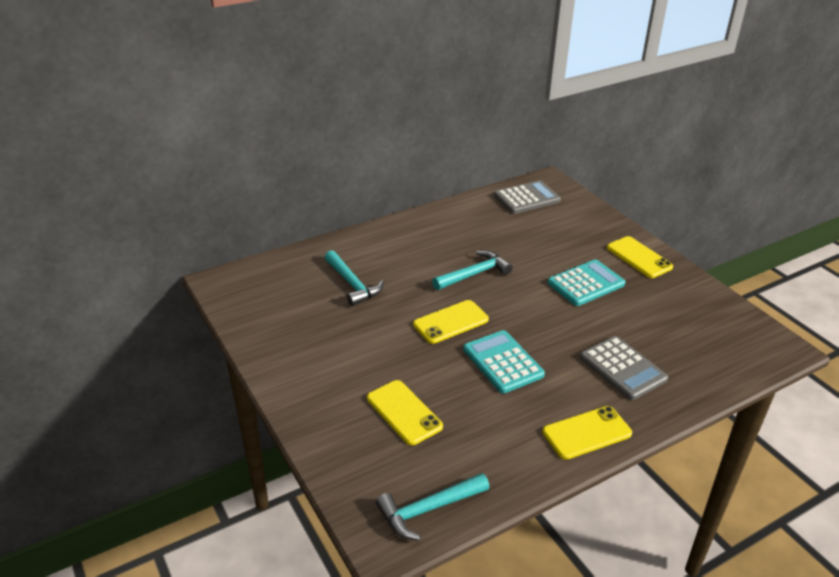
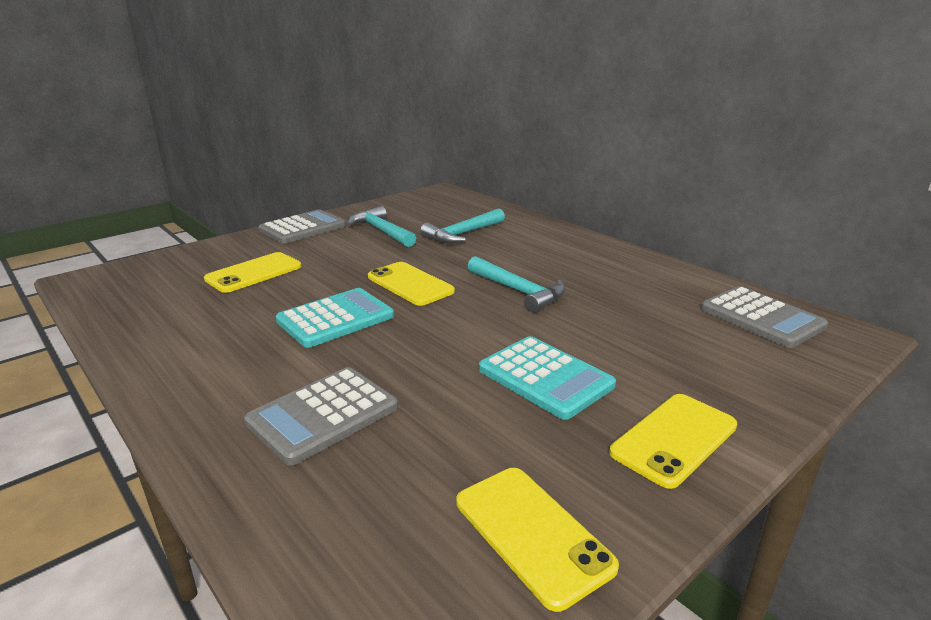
camera: 80 degrees right, 10 degrees down
turquoise hammer [376,473,489,541] -> turquoise hammer moved to [347,206,416,247]
yellow phone [542,406,632,460] -> yellow phone moved to [456,468,619,612]
none -> grey calculator [259,209,346,244]

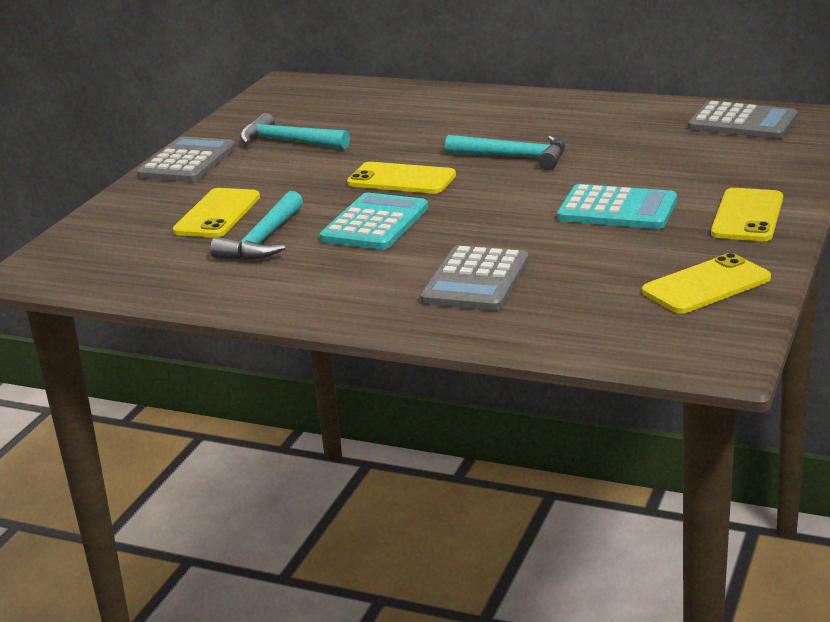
camera: 25 degrees left, 0 degrees up
turquoise hammer [420,208,505,243] -> turquoise hammer moved to [210,191,303,261]
yellow phone [456,468,619,612] -> yellow phone turned 60 degrees counterclockwise [642,253,771,314]

